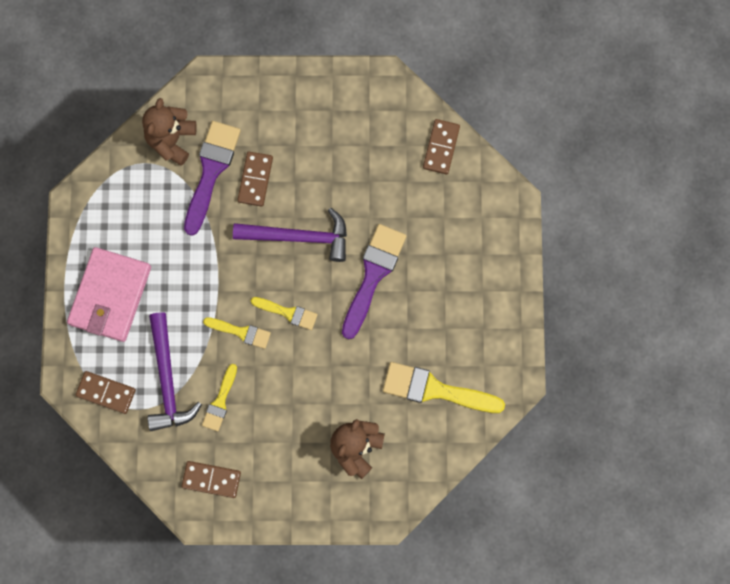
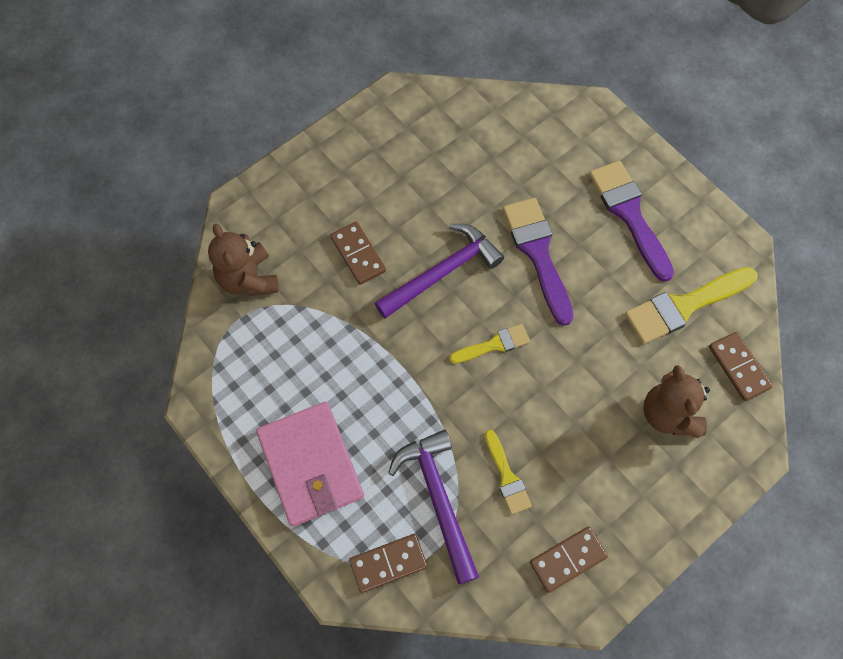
camera: 40 degrees left, 10 degrees down
purple hammer [148,312,202,431] -> purple hammer turned 150 degrees counterclockwise [388,430,479,585]
purple brush [184,121,241,236] -> purple brush moved to [589,161,674,282]
yellow brush [203,317,271,349] -> none
brown domino [423,119,460,174] -> brown domino moved to [709,332,773,401]

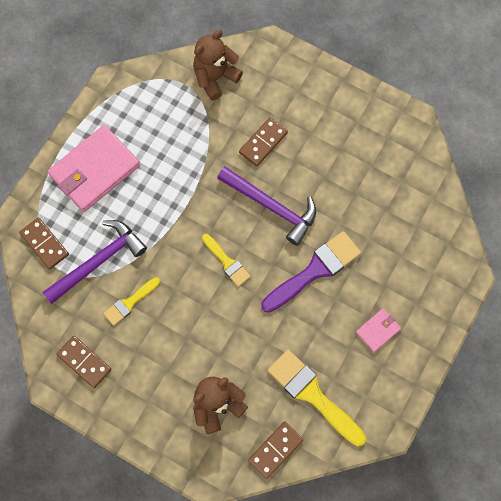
camera: 70 degrees right, 5 degrees up
purple brush [589,161,674,282] -> pink wallet [356,309,401,352]

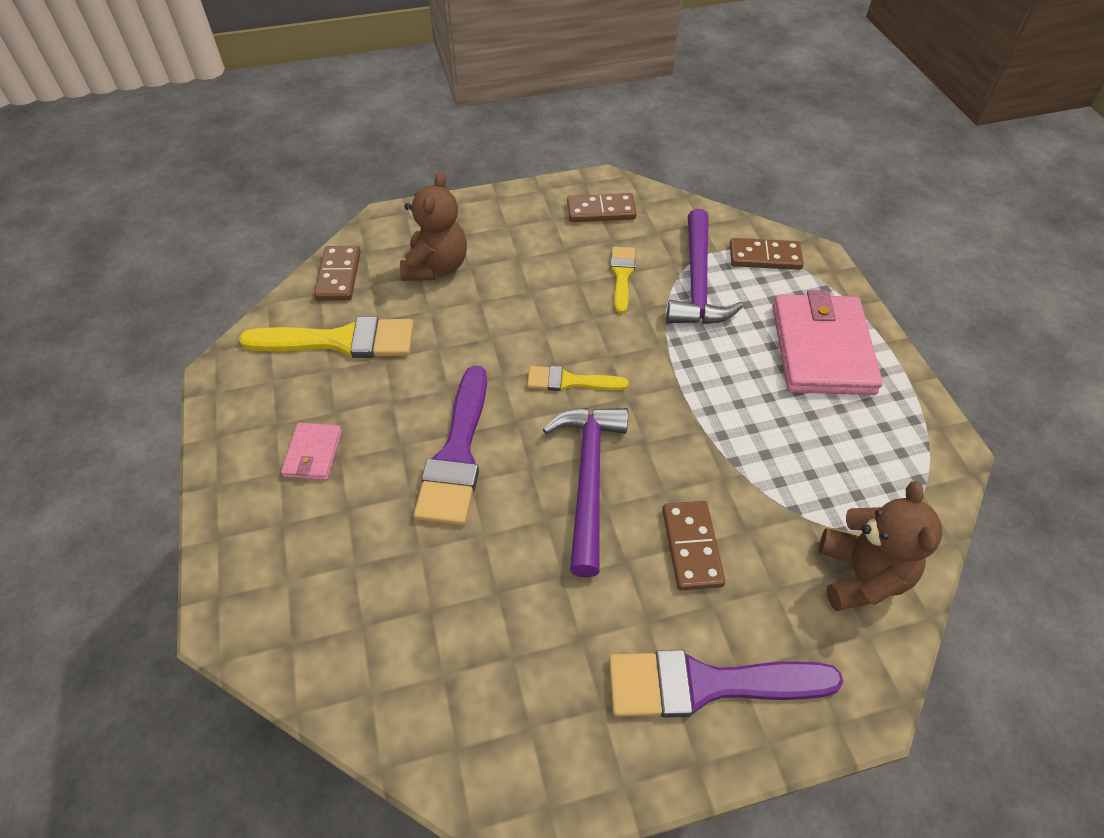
camera: 135 degrees right, 20 degrees down
purple hammer [217,166,316,246] -> purple hammer turned 105 degrees clockwise [543,408,628,577]
none -> purple brush [609,650,843,718]

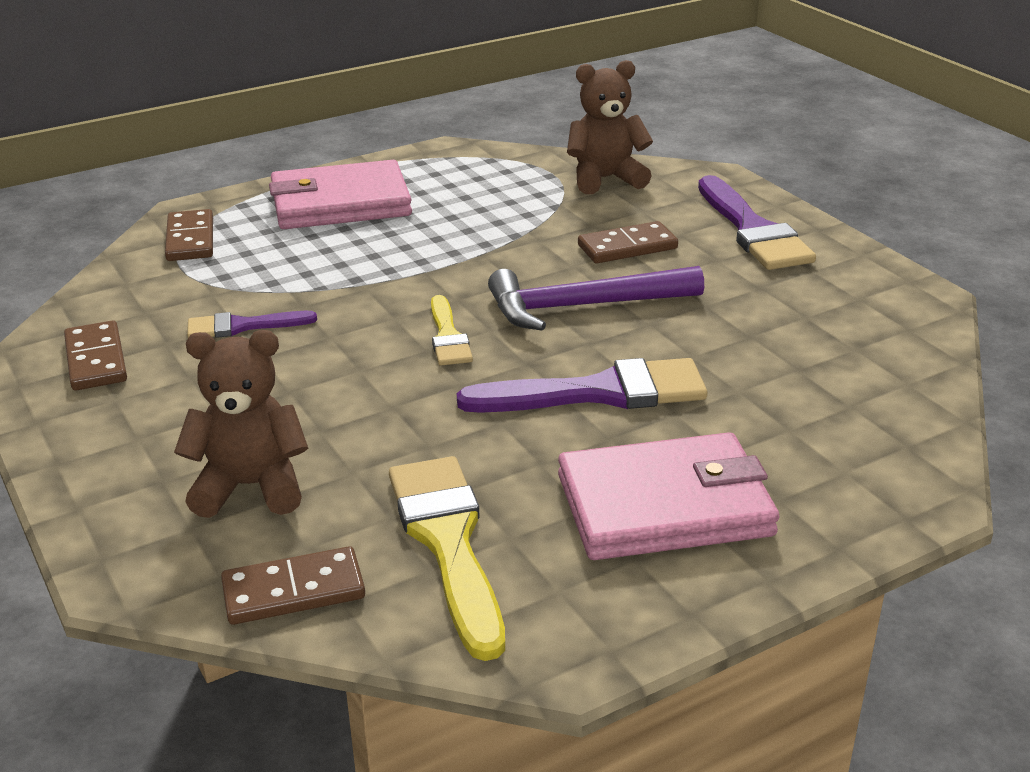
camera: 105 degrees left, 20 degrees down
pink wallet [281,423,342,480] -> pink wallet [558,432,779,560], size x2.12
yellow brush [610,247,635,314] -> purple brush [187,311,317,338]
purple hammer [667,209,743,324] -> none

